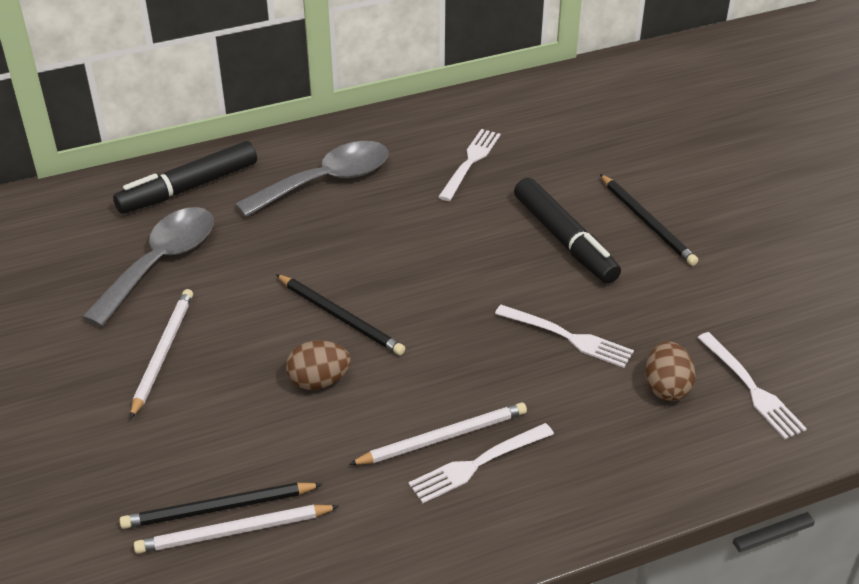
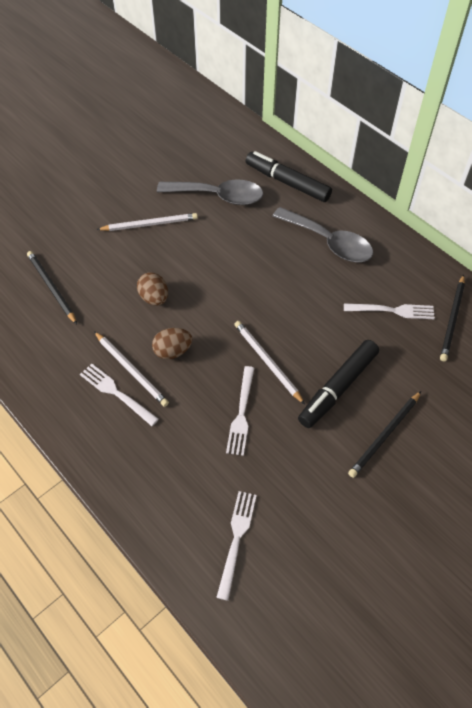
camera: 70 degrees right, 15 degrees up
white pencil [134,505,339,554] -> white pencil moved to [234,321,305,404]
black pencil [276,274,405,355] -> black pencil moved to [440,274,465,361]
brown egg [645,341,696,401] -> brown egg moved to [152,328,192,359]
white fork [697,332,807,439] -> white fork turned 150 degrees clockwise [216,491,257,601]

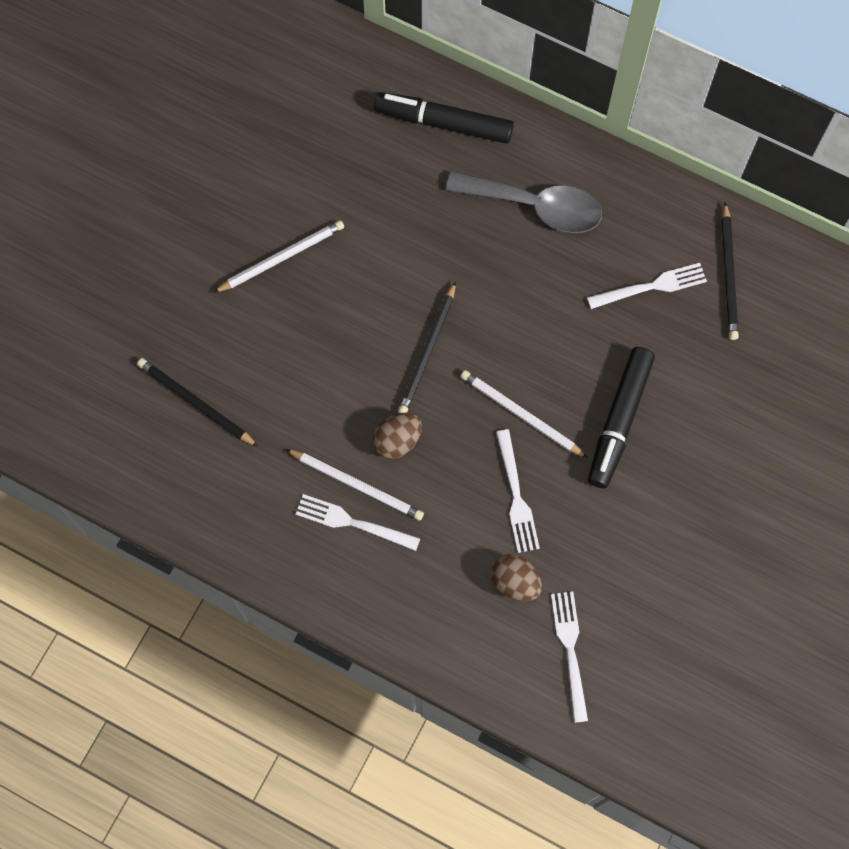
camera: 20 degrees left, 15 degrees up
brown egg [137,272,168,306] -> brown egg moved to [491,554,542,602]
grey spoon [157,179,263,205] -> none
black pencil [348,391,421,478] -> black pencil moved to [398,281,456,413]

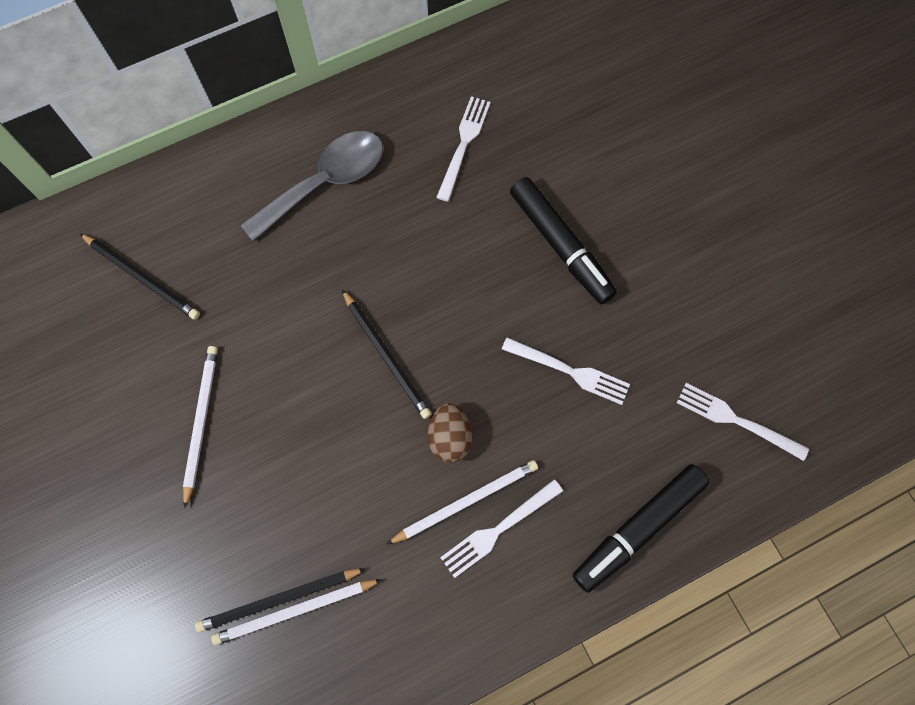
camera: 55 degrees left, 0 degrees up
black marker [374,92,514,144] -> black marker moved to [573,464,710,593]
white pencil [460,370,588,458] -> white pencil moved to [211,579,382,645]
brown egg [491,554,542,602] -> none
black pencil [722,202,739,340] -> black pencil moved to [79,233,200,320]

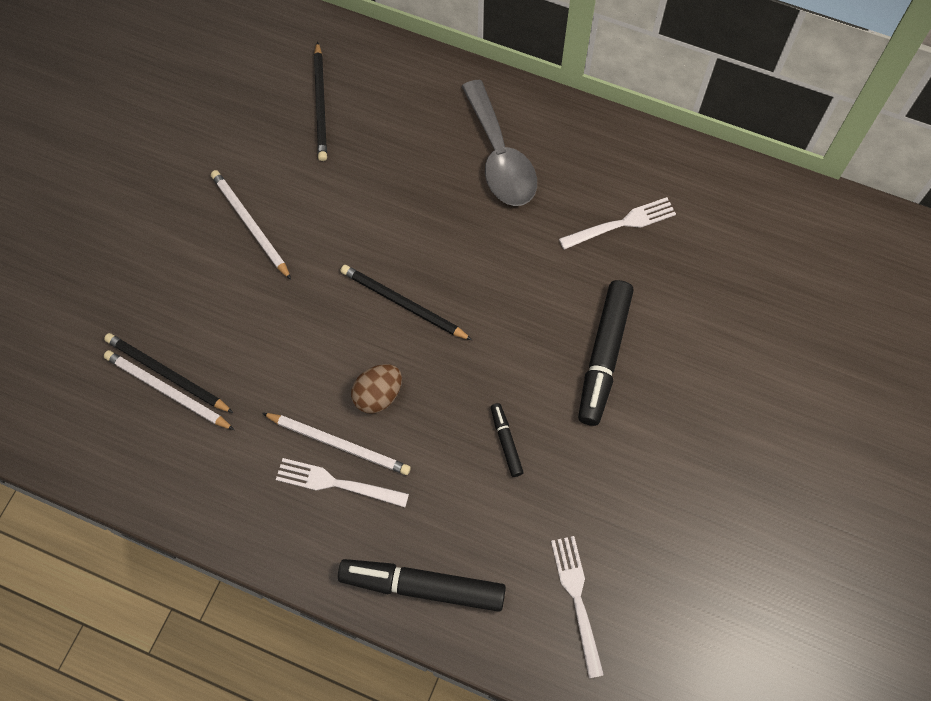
camera: 50 degrees right, 5 degrees down
white pencil [183,346,218,509] -> white pencil turned 90 degrees counterclockwise [211,170,291,280]
grey spoon [240,131,383,242] -> grey spoon turned 60 degrees clockwise [462,80,537,206]
black pencil [342,290,432,419] -> black pencil turned 105 degrees clockwise [340,265,472,340]
white fork [502,337,630,405] -> black marker [491,403,524,477]

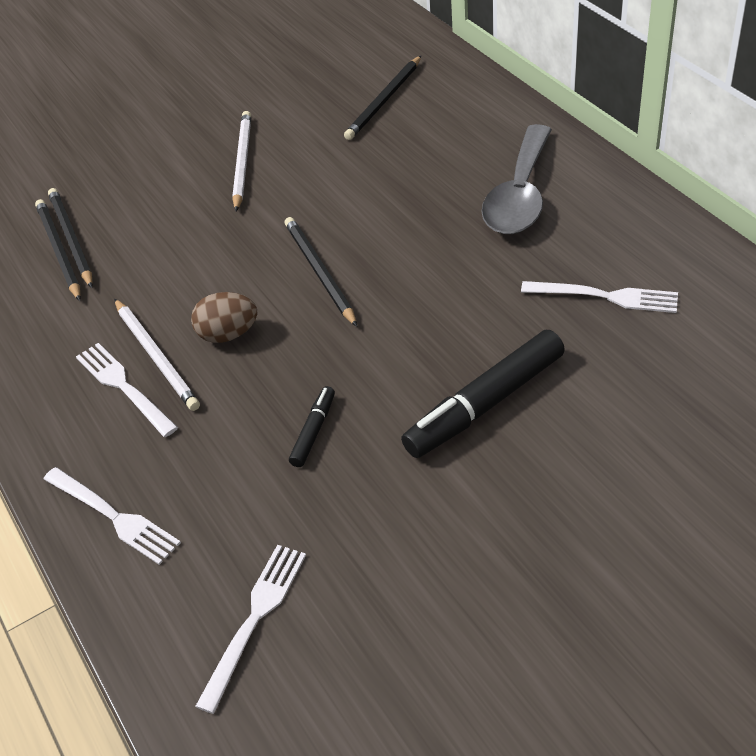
camera: 40 degrees right, 20 degrees down
white pencil [104,350,234,430] -> black pencil [35,199,81,301]
black marker [338,559,506,612] -> white fork [43,467,181,565]

